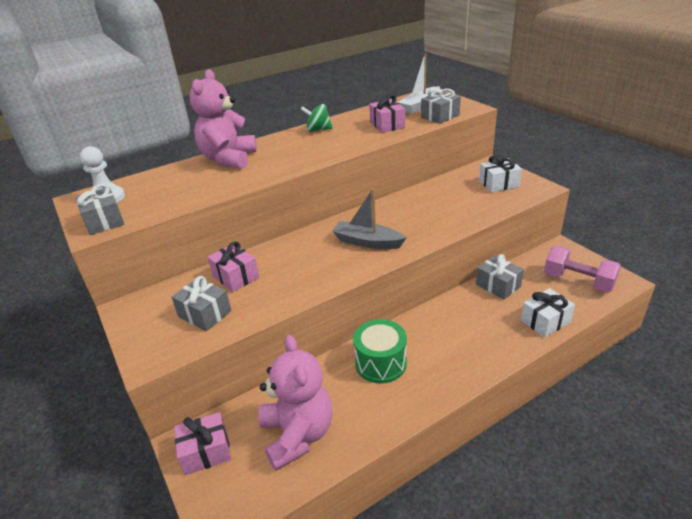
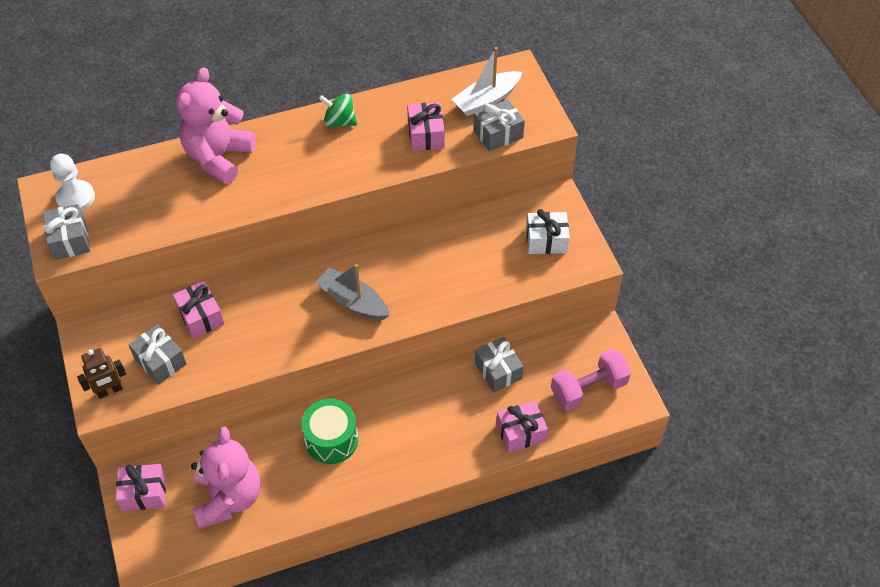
camera: 10 degrees right, 20 degrees up
white gift [521,288,575,338] -> pink gift [496,401,548,453]
pink dumbbell [544,246,621,293] -> pink dumbbell turned 75 degrees counterclockwise [551,349,631,411]
none -> brown robot [77,348,126,399]

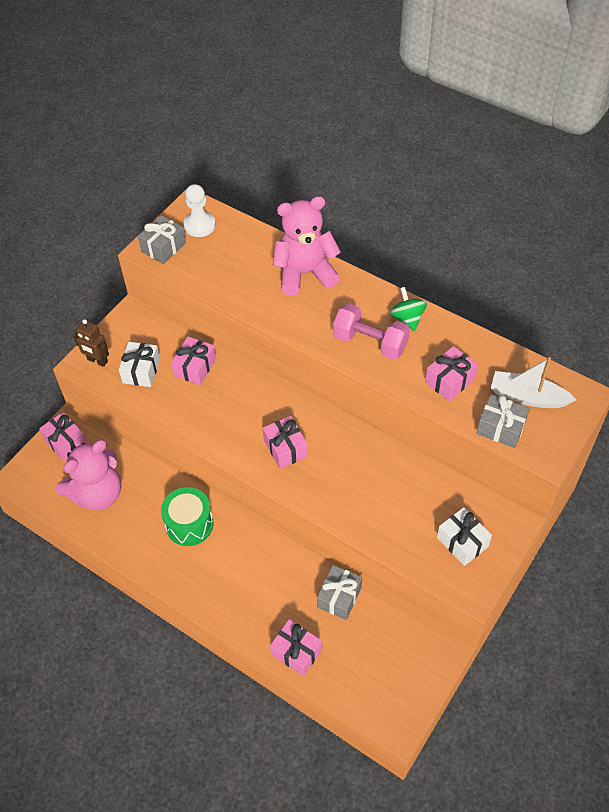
camera: 55 degrees right, 0 degrees up
grey gift [128,324,187,385] -> white gift [119,342,160,387]
grey boat [315,264,390,320] -> pink gift [263,416,308,469]
pink dumbbell [551,349,631,411] -> pink dumbbell moved to [333,303,410,360]

